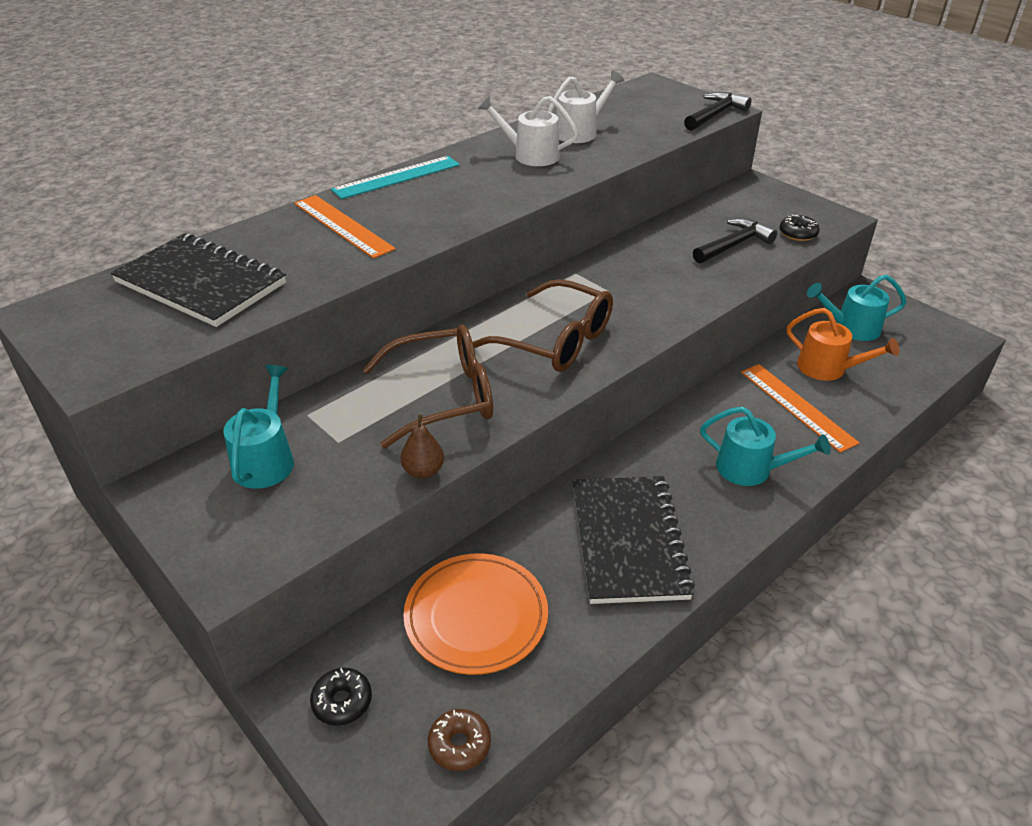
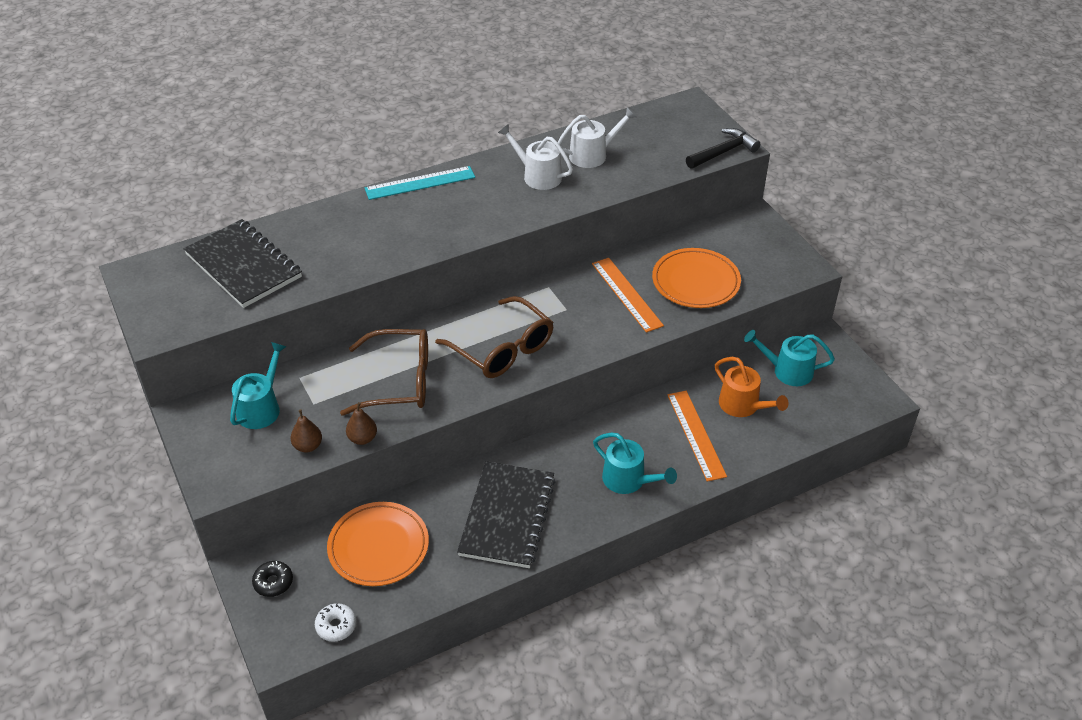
camera: 15 degrees right, 5 degrees up
orange ruler [294,195,396,259] -> orange ruler moved to [592,258,664,333]
brown donut [428,709,491,771] -> white donut [315,603,356,642]
black hammer [693,218,777,263] -> orange plate [652,248,741,308]
black donut [780,214,819,241] -> none
none -> brown pear [291,410,322,452]

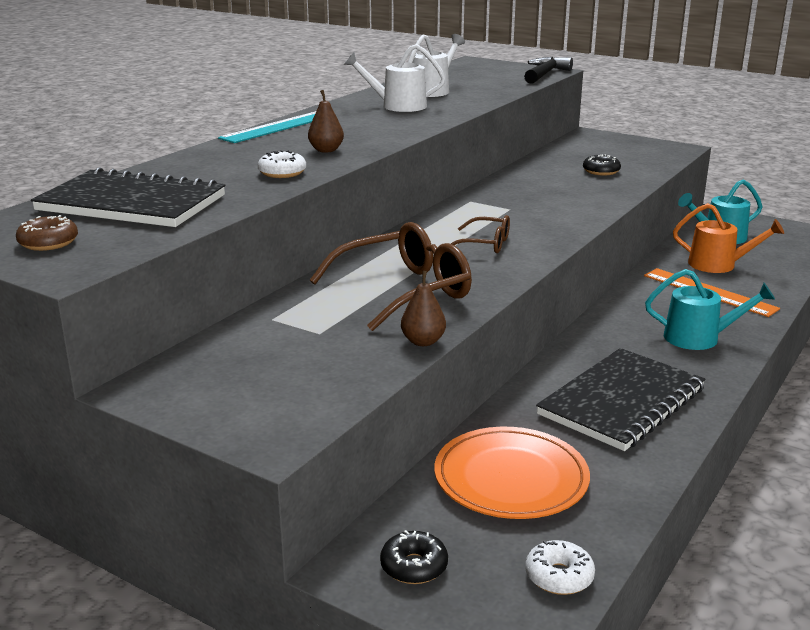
camera: 30 degrees left, 20 degrees down
turquoise watering can [230,342,287,429] -> none
brown pear [291,410,322,452] -> brown pear moved to [308,90,344,153]
brown glasses [435,296,554,378] -> brown glasses [451,215,510,253], size x0.54
black notebook [457,461,556,568] -> black notebook turned 60 degrees clockwise [536,348,706,451]
orange ruler [592,258,664,333] -> none
orange plate [652,248,741,308] -> black donut [583,154,621,176]
none -> brown donut [16,215,78,251]
none -> white donut [258,150,306,178]

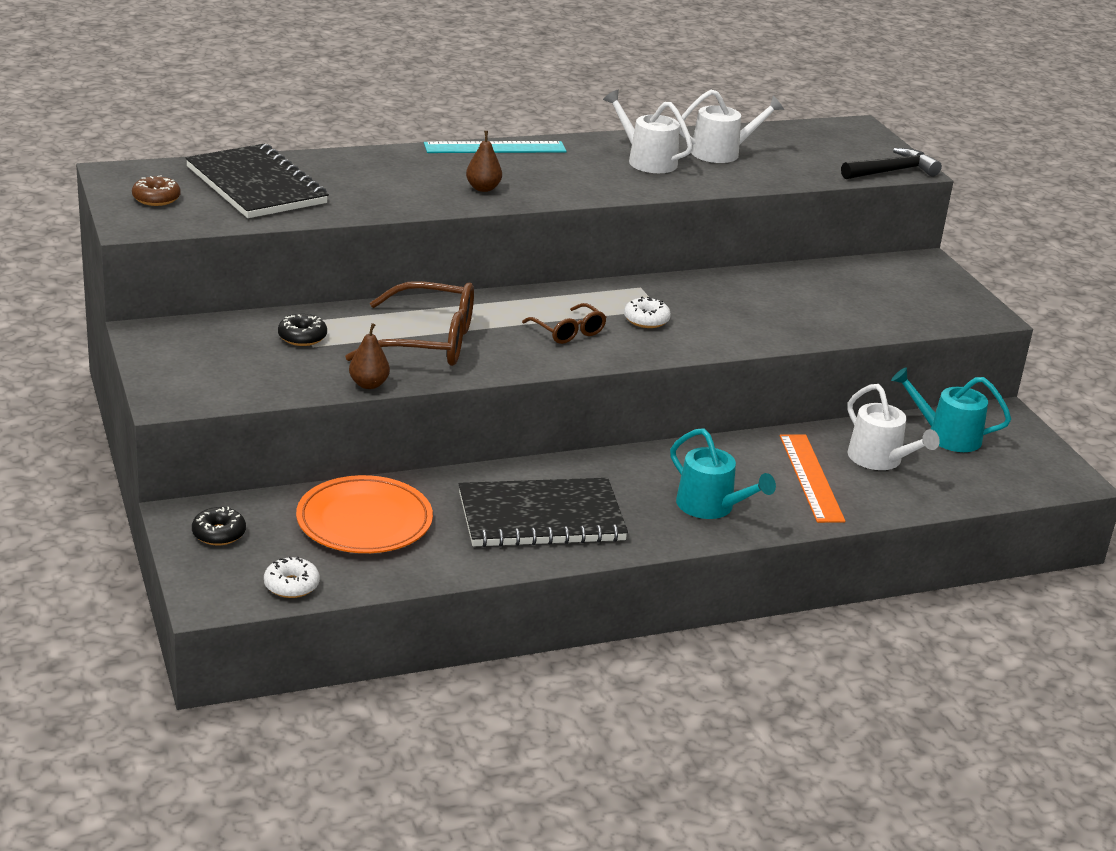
camera: 35 degrees right, 5 degrees up
white donut [258,150,306,178] -> white donut moved to [624,297,671,328]
black donut [583,154,621,176] -> black donut moved to [278,314,327,346]
orange watering can [673,203,784,273] -> white watering can [847,384,940,470]

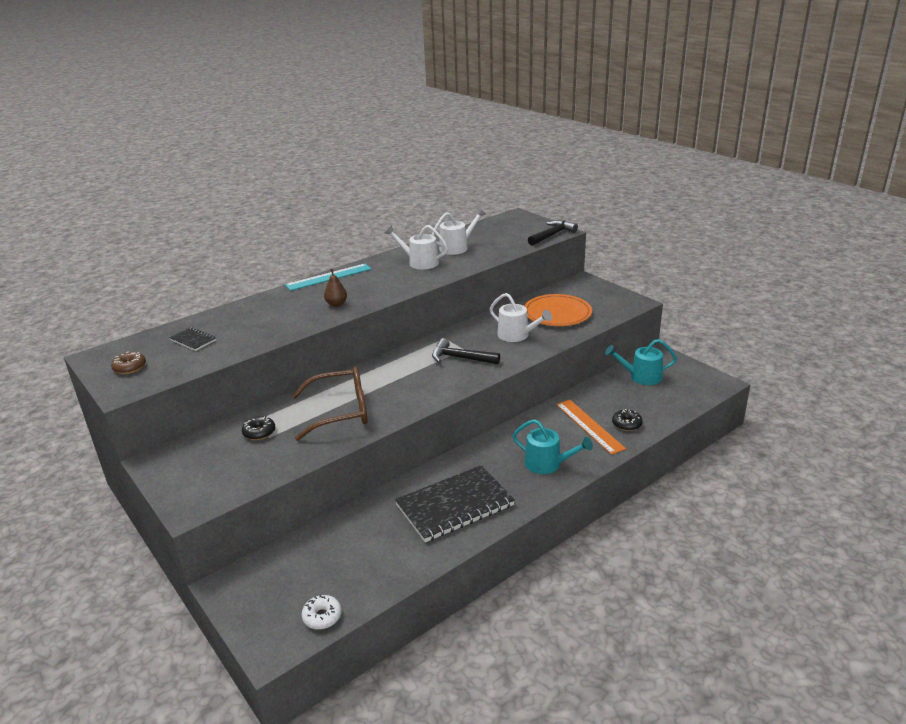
camera: 15 degrees left, 0 degrees up
black notebook [185,144,329,218] -> black notebook [170,327,216,351], size x0.44
black donut [192,507,246,546] -> black donut moved to [612,409,643,431]
orange plate [296,475,433,553] -> orange plate moved to [524,294,592,326]
brown pear [349,323,390,389] -> none
brown glasses [522,303,607,344] -> none
white donut [624,297,671,328] -> black hammer [432,338,500,364]
white watering can [847,384,940,470] -> white watering can moved to [490,293,552,342]

